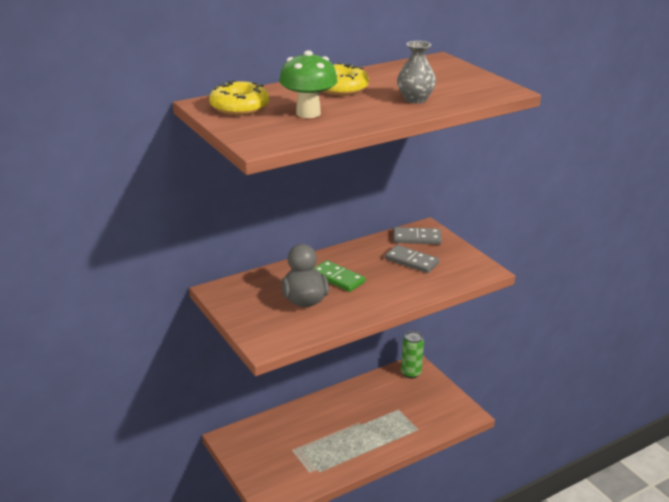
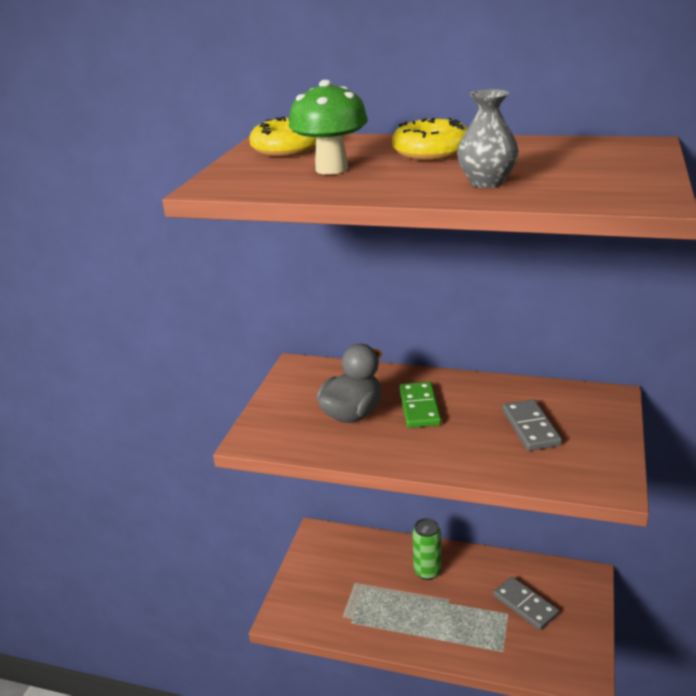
camera: 50 degrees right, 0 degrees up
grey domino [393,227,442,245] -> grey domino moved to [493,577,559,630]
green can [401,331,424,378] -> green can moved to [412,518,442,580]

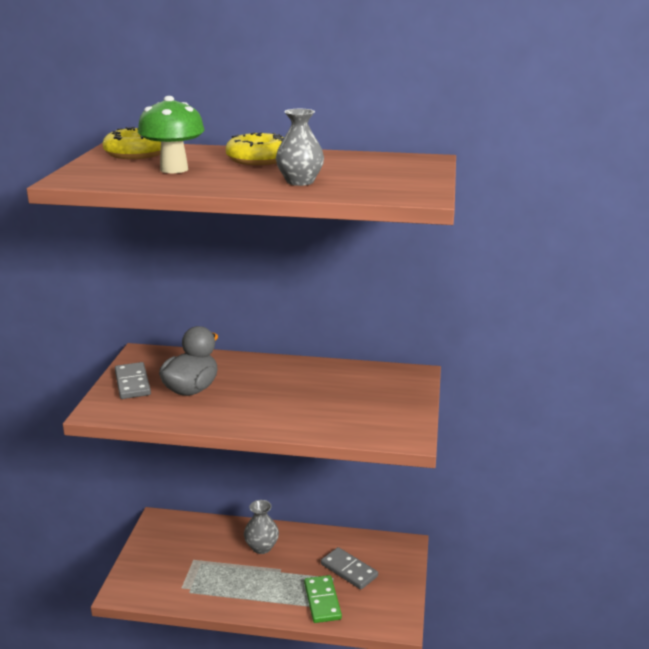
camera: 10 degrees left, 5 degrees down
green domino [399,382,441,428] -> green domino moved to [304,575,342,623]
green can [412,518,442,580] -> grey vase [244,500,279,554]
grey domino [503,399,562,451] -> grey domino moved to [115,362,151,399]

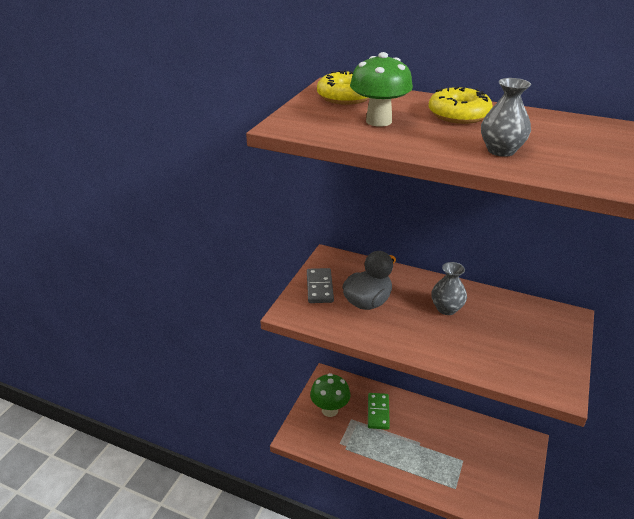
camera: 15 degrees right, 10 degrees up
grey vase [244,500,279,554] -> grey vase moved to [431,262,467,315]
green domino [304,575,342,623] -> green domino moved to [368,393,390,430]
grey domino [321,547,378,590] -> none
none -> green mushroom [310,373,350,417]

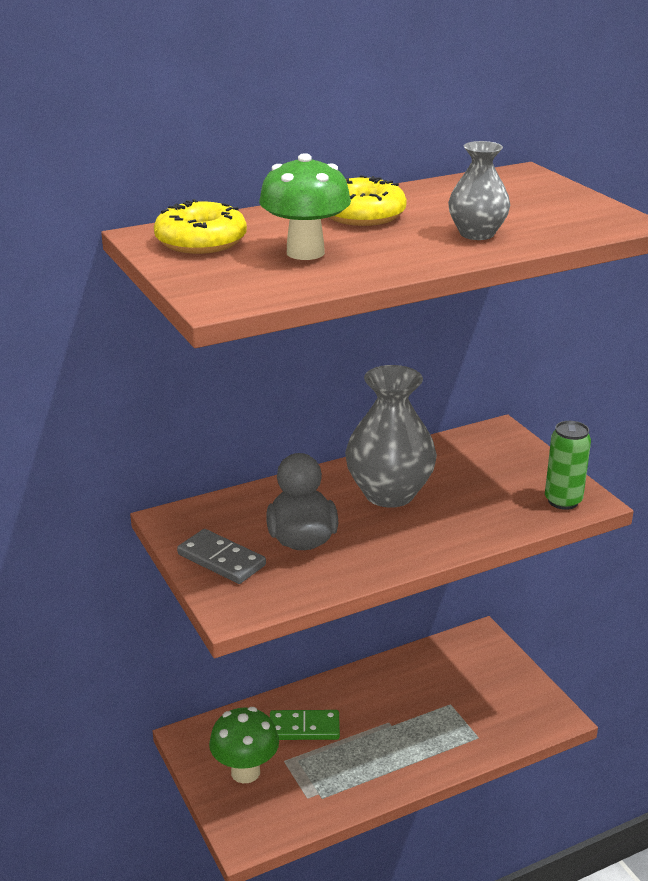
camera: 50 degrees left, 5 degrees down
green domino [368,393,390,430] -> green domino turned 45 degrees counterclockwise [270,710,340,740]
grey vase [431,262,467,315] -> grey vase [345,365,437,508], size x1.75
none -> green can [545,421,591,510]

